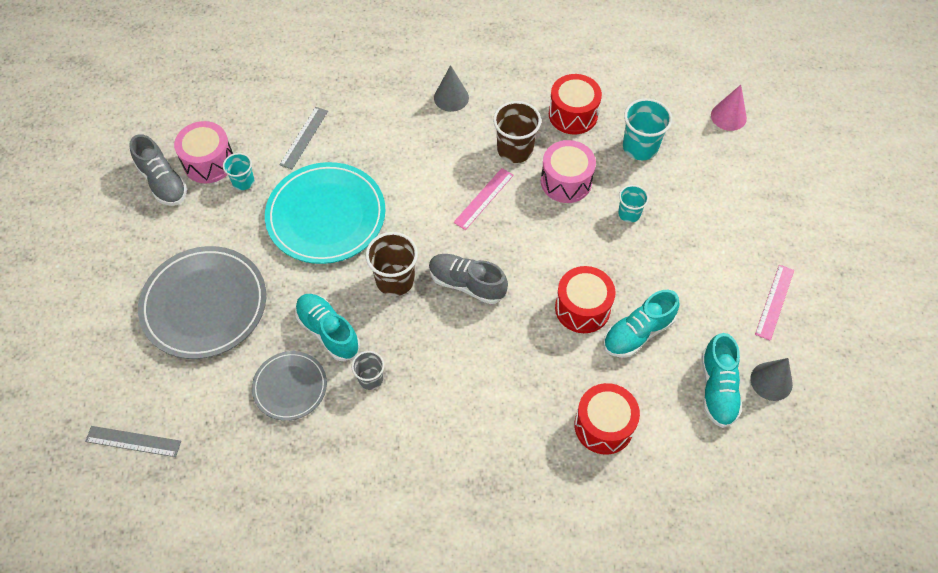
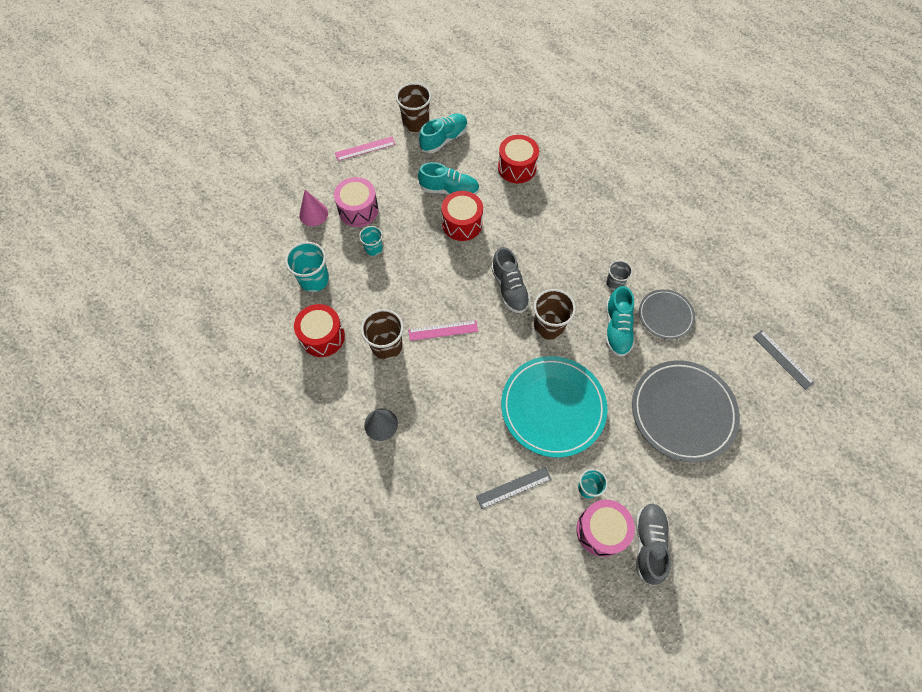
camera: 135 degrees left, 5 degrees up
pink drum [541,140,596,203] -> pink drum moved to [334,177,379,227]
pink cone [711,85,747,131] -> pink cone moved to [299,190,328,226]
grey cone [750,358,793,401] -> brown cup [396,83,432,132]

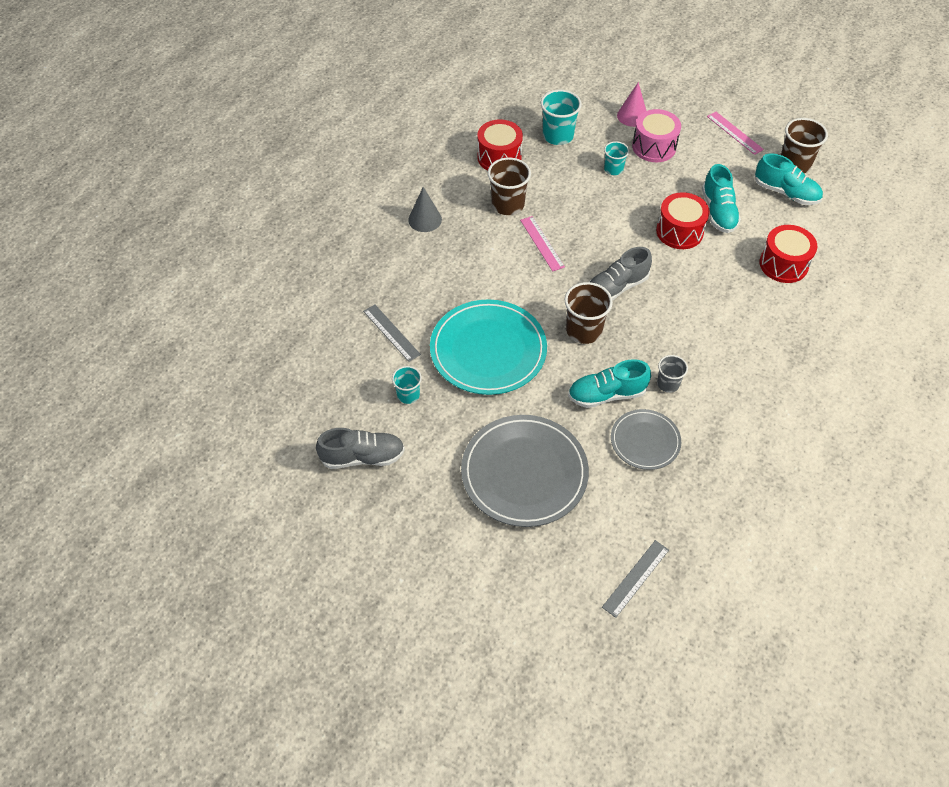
camera: 75 degrees right, 10 degrees down
pink drum [576,500,635,557] -> none

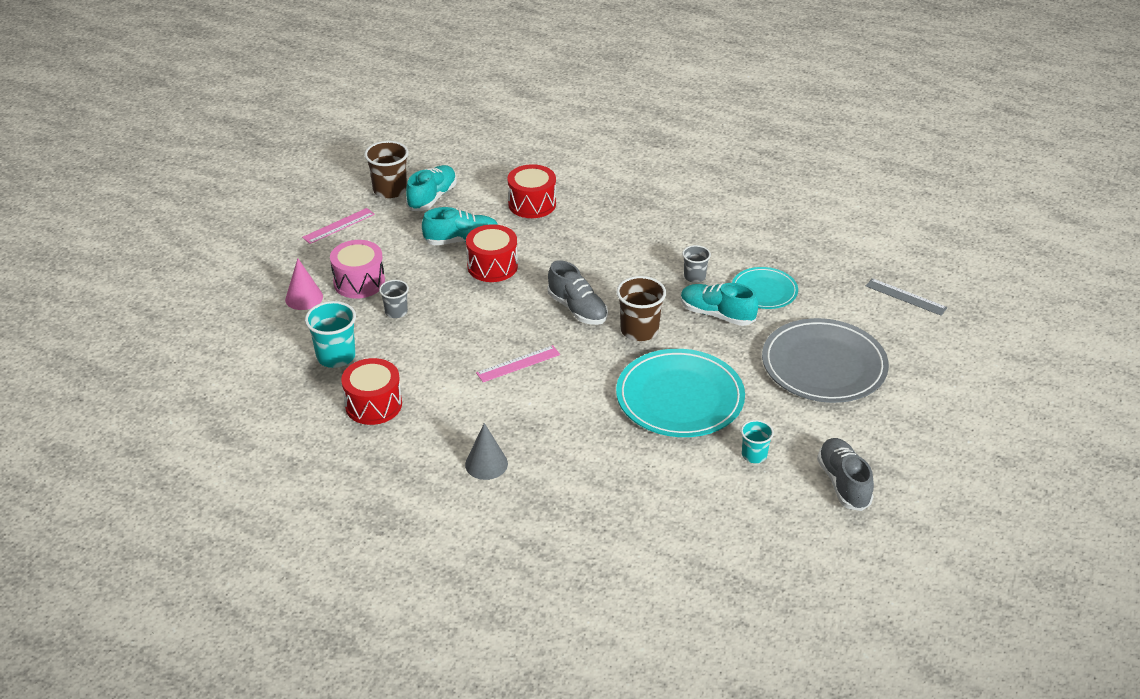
camera: 95 degrees left, 15 degrees down
grey ruler [363,305,421,362] -> none
brown cup [488,157,531,215] -> none
turquoise shoe [568,359,651,408] -> turquoise shoe turned 135 degrees clockwise [681,283,759,326]
turquoise cup [604,141,629,175] -> grey cup [379,280,409,318]
grey plate [611,409,681,470] -> turquoise plate [732,267,798,309]

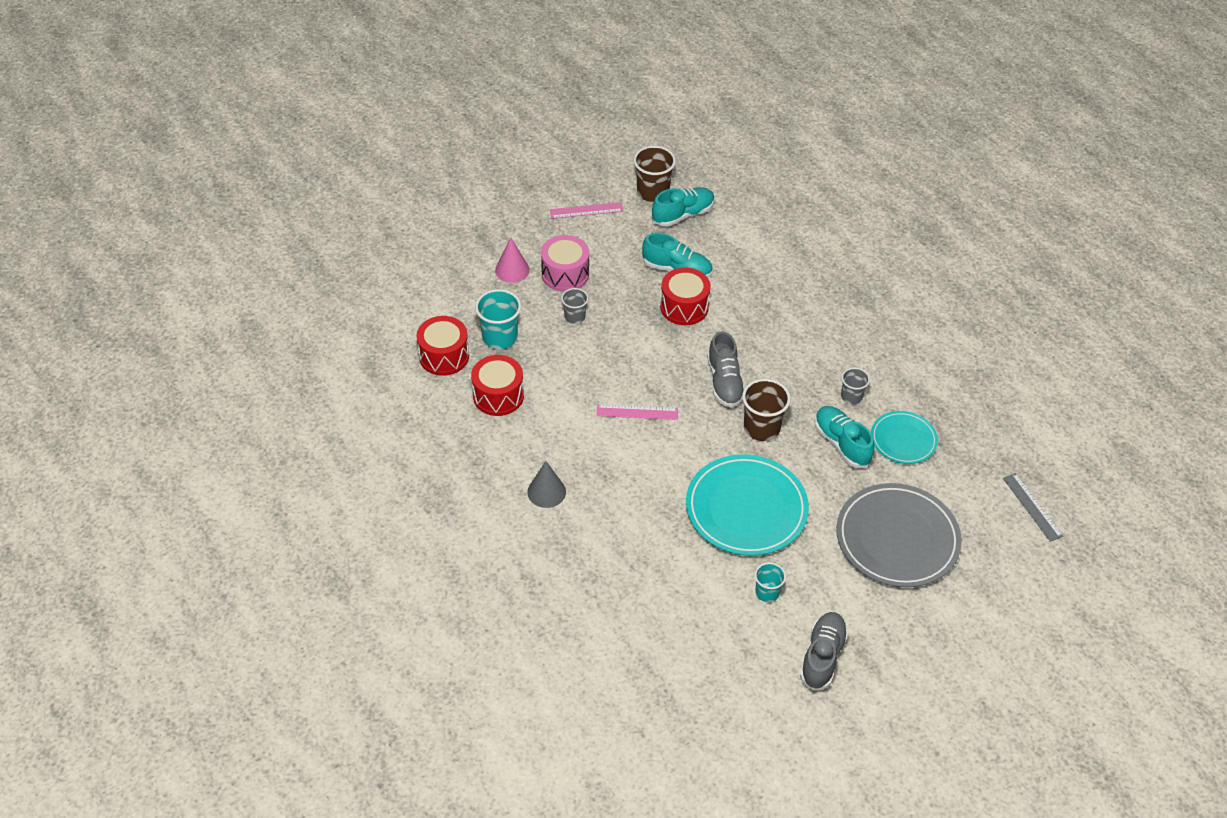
camera: 30 degrees right, 10 degrees up
red drum [508,164,556,218] -> red drum moved to [416,316,469,376]

